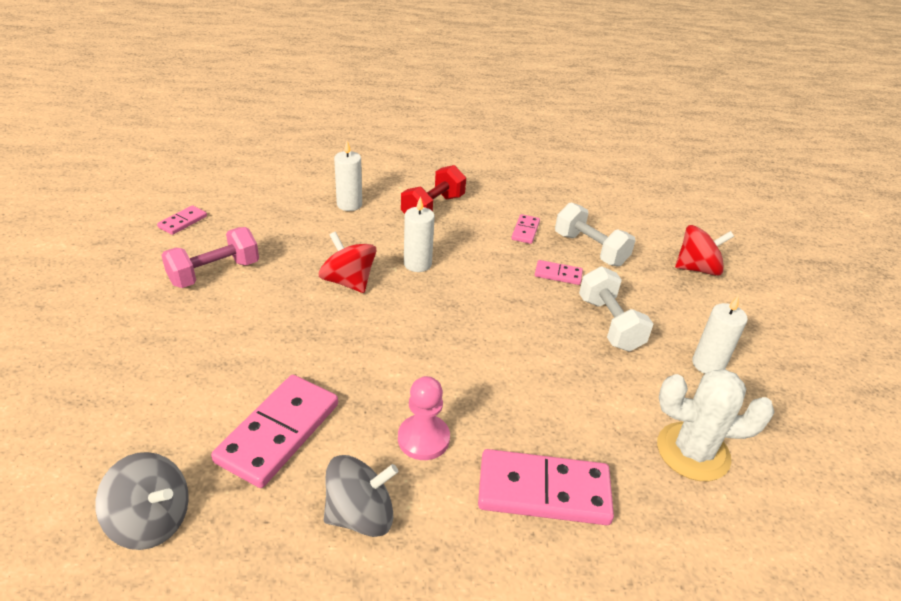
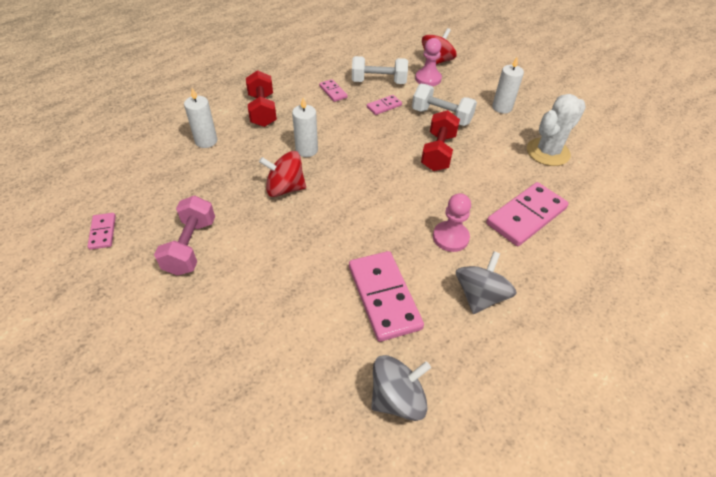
camera: 45 degrees left, 10 degrees up
none -> pink pawn [415,38,442,86]
none -> red dumbbell [421,110,460,171]

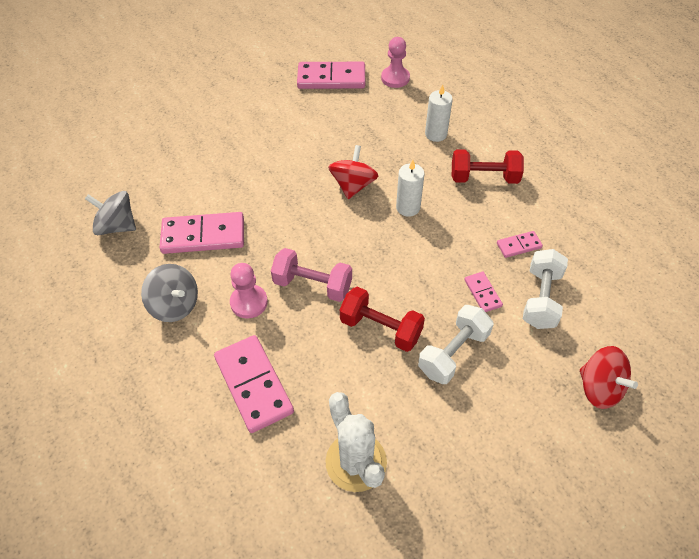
camera: 105 degrees right, 5 degrees up
pink domino [88,213,116,250] -> pink domino [297,62,365,89], size x2.01
pink dumbbell [154,196,215,276] -> pink dumbbell moved to [271,248,352,302]
grey spinning top [371,355,431,421] -> grey spinning top turned 120 degrees clockwise [85,191,136,235]
pink pawn [415,38,442,86] -> pink pawn moved to [381,37,410,88]
white candle [492,57,524,114] -> none

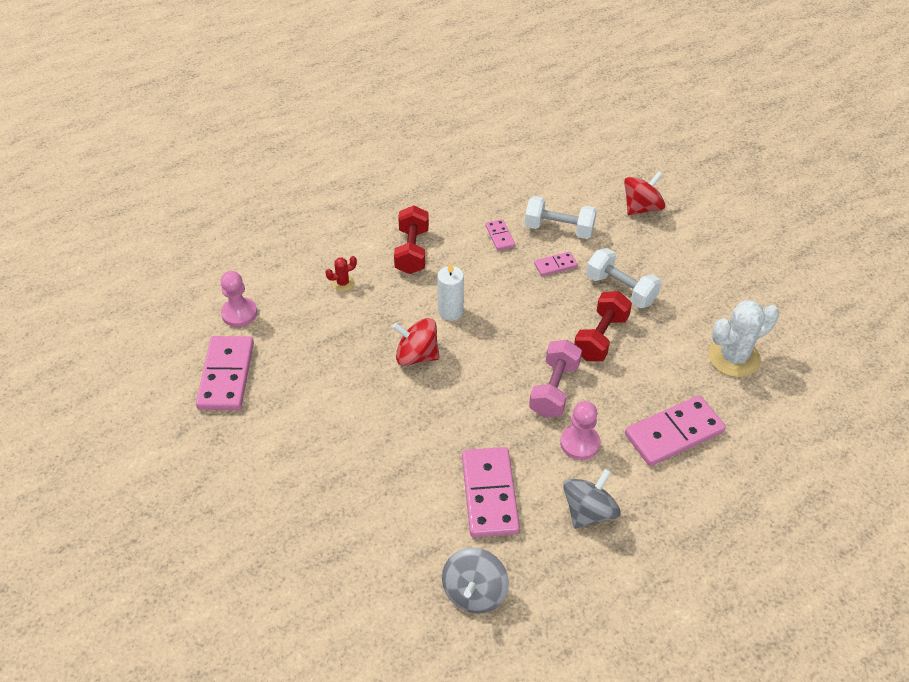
camera: 90 degrees left, 5 degrees down
white candle [425,84,453,142] -> red cactus [325,256,357,291]

